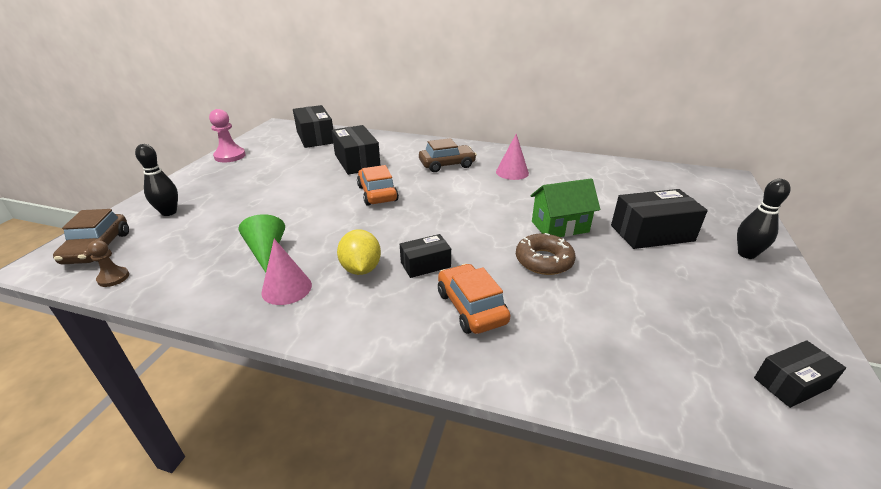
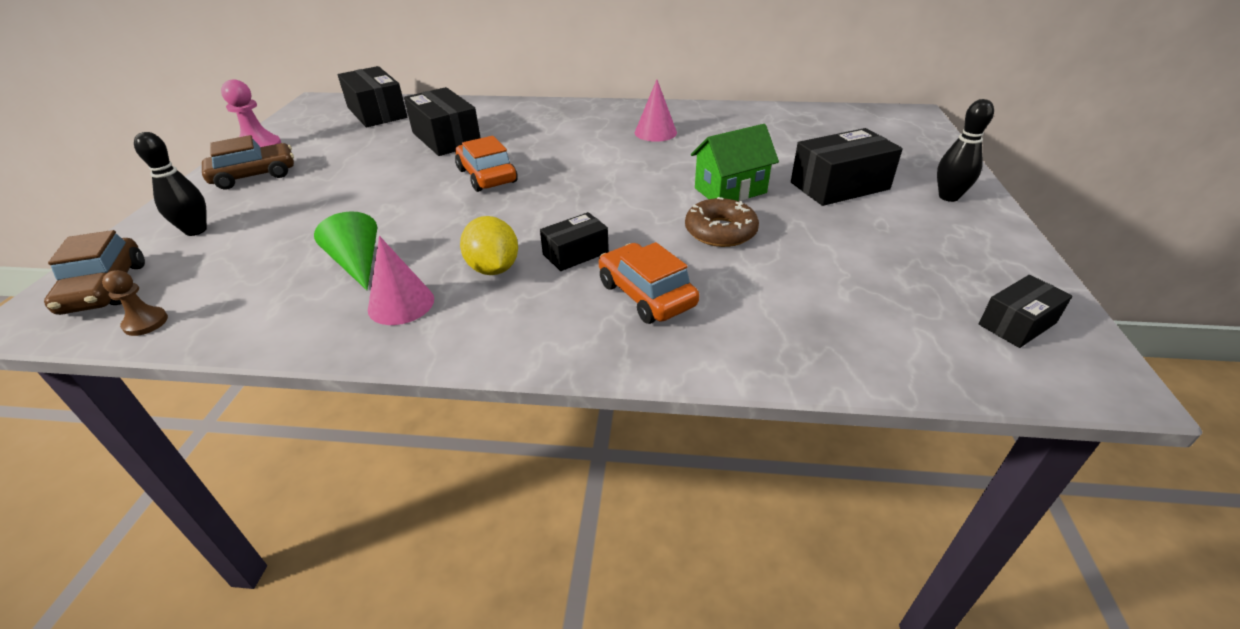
camera: 10 degrees left, 5 degrees up
brown car [419,138,477,172] -> brown car moved to [202,135,294,190]

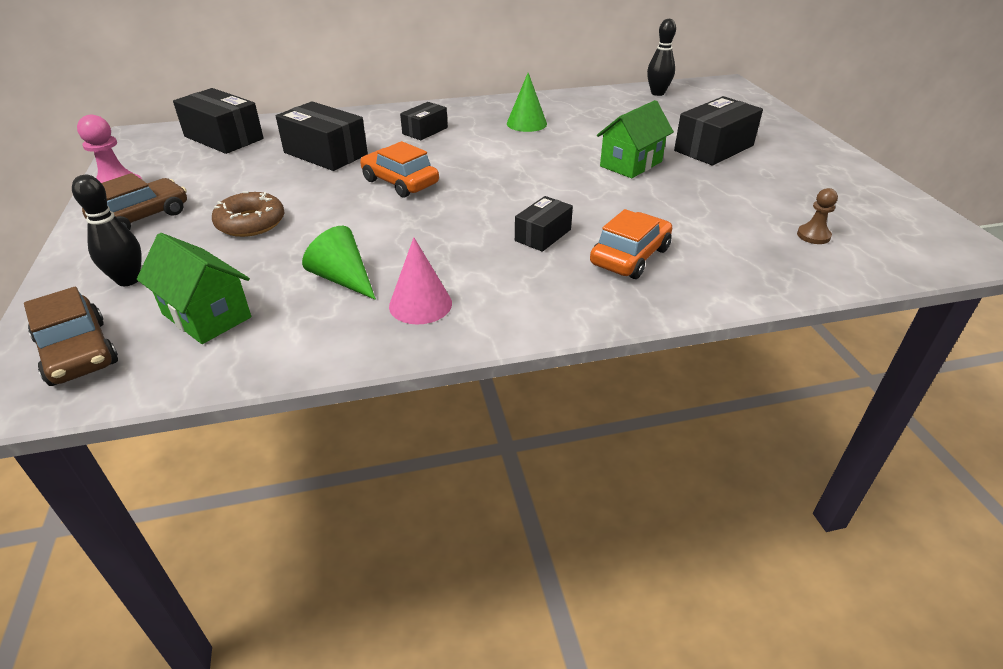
camera: 20 degrees left, 0 degrees up
brown pawn [102,270,168,336] -> brown pawn moved to [797,188,838,244]
yellow lemon [460,216,518,275] -> none
orange car [599,242,699,324] -> orange car turned 90 degrees clockwise [590,209,672,279]
pink cone [635,80,677,142] -> green cone [507,73,547,132]
brown donut [685,197,759,247] -> brown donut moved to [212,191,285,237]
black bowling pin [937,99,994,202] -> black bowling pin moved to [647,19,676,96]
black box [979,275,1072,348] -> black box moved to [400,102,448,140]
none -> green house [137,233,251,344]

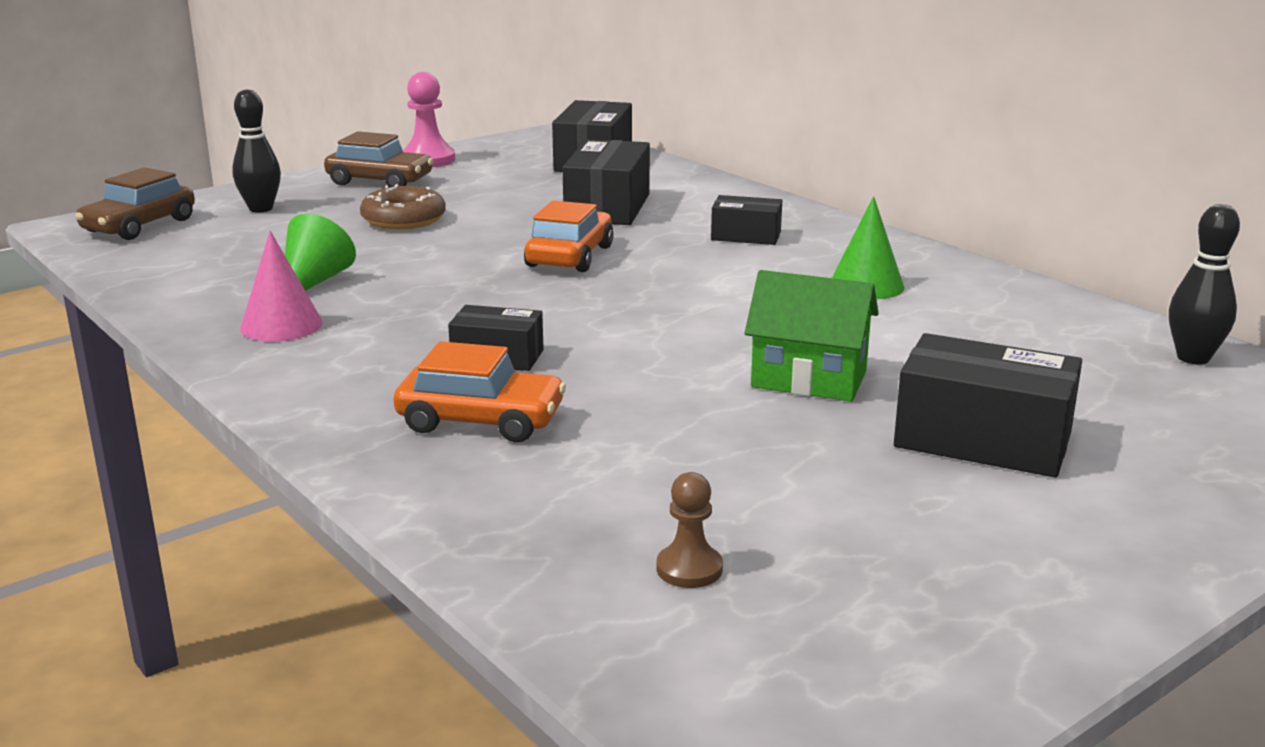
camera: 65 degrees right, 15 degrees down
green house [137,233,251,344] -> none

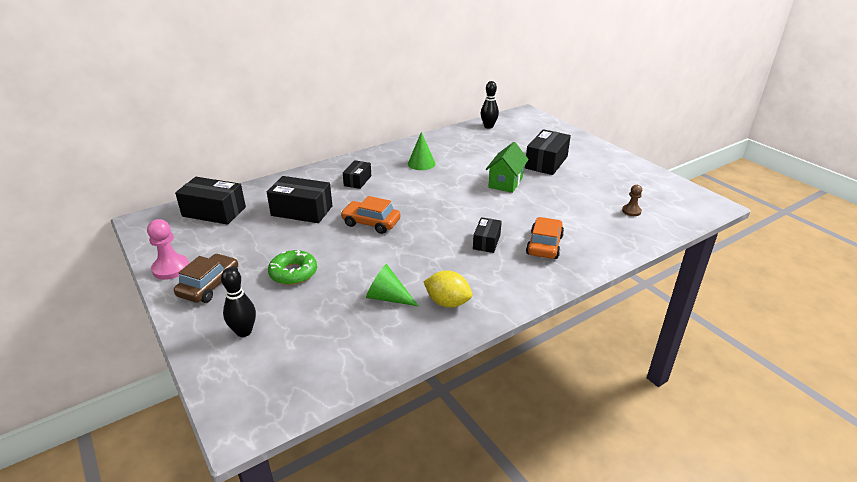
camera: 85 degrees left, 10 degrees up
brown car [75,167,195,240] -> none
pink cone [240,231,323,342] -> yellow lemon [423,270,472,308]
brown donut [360,184,446,229] -> green donut [268,250,317,285]

